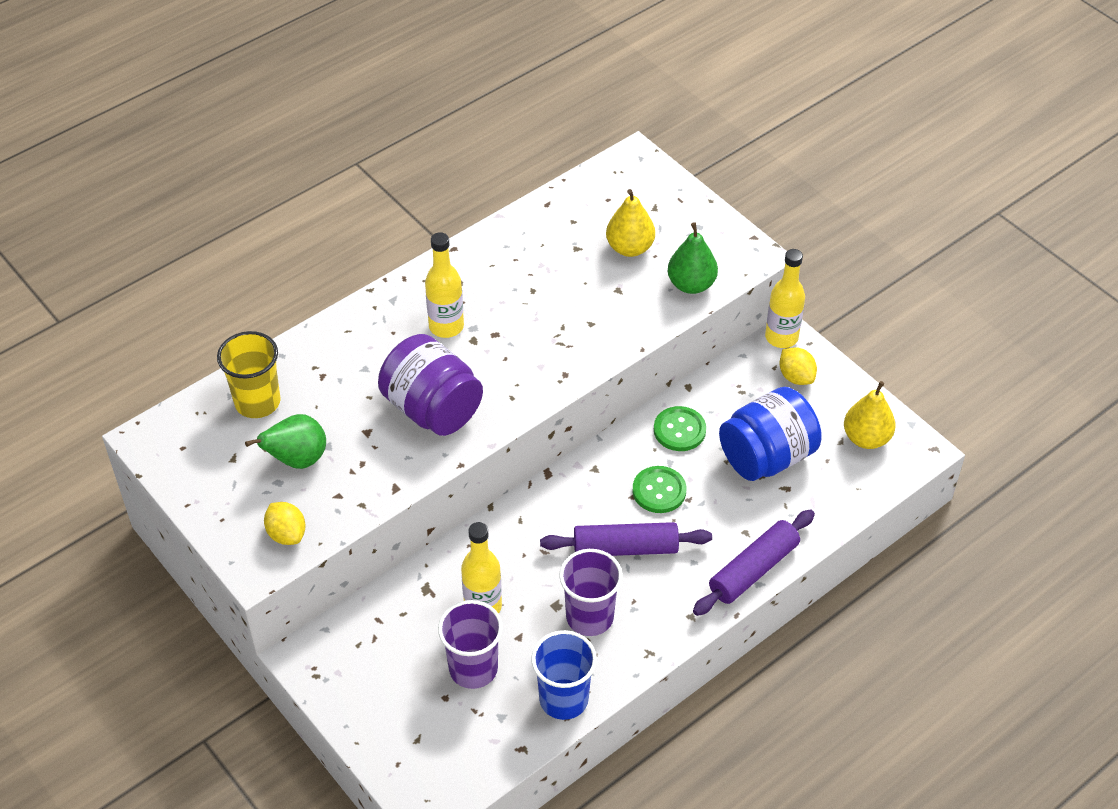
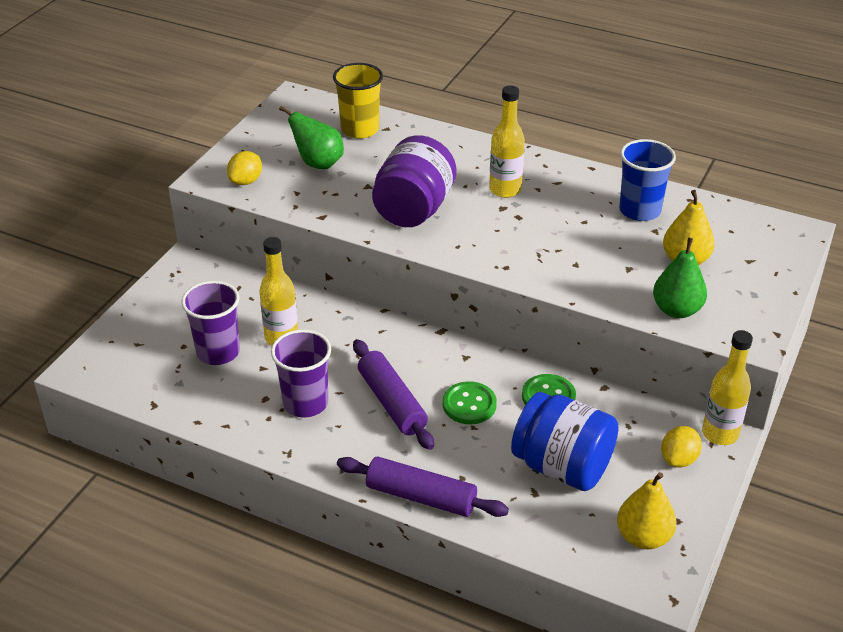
camera: 65 degrees right, 10 degrees down
blue cup [531,630,597,720] -> blue cup moved to [619,139,676,221]

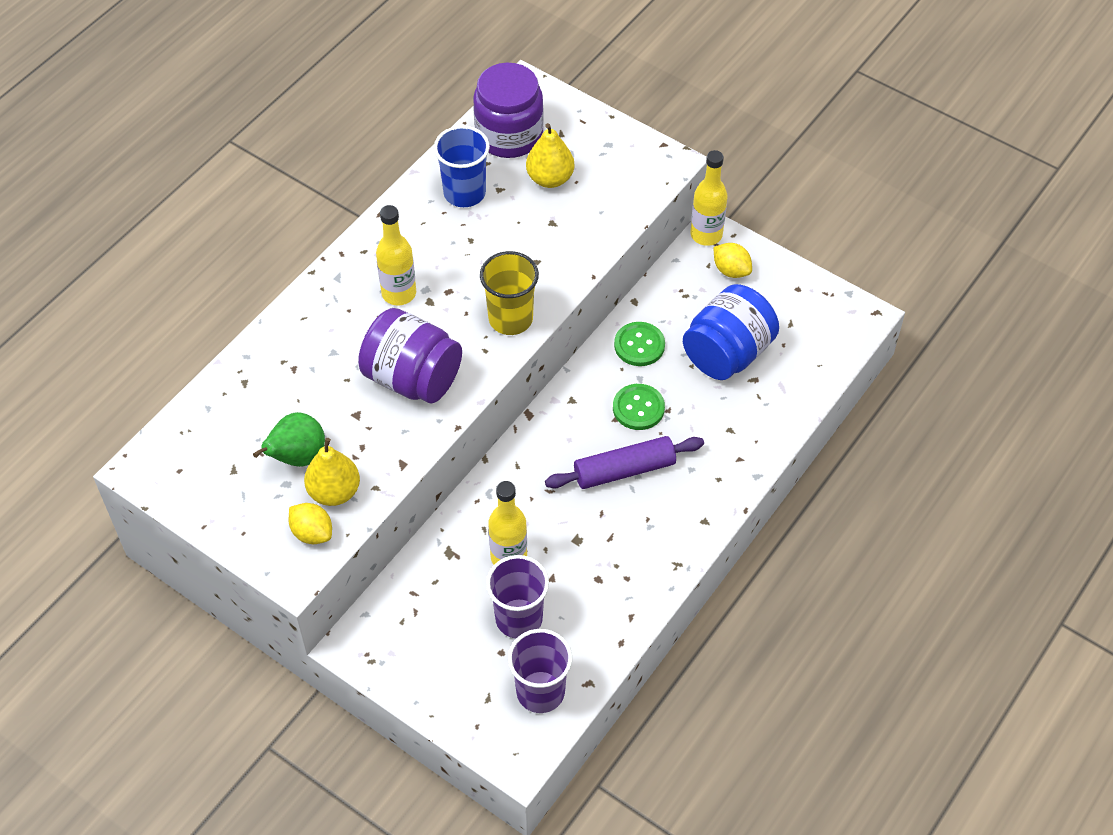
camera: 80 degrees left, 15 degrees up
purple cup [271,329,331,418] -> purple cup moved to [508,629,572,713]
yellow cup [333,63,383,139] -> yellow cup moved to [480,251,539,335]
purple rolling pin [337,456,509,517] -> none
yellow pear [617,472,677,549] -> yellow pear moved to [304,438,360,506]
green pear [653,238,707,318] -> none
none -> purple jar [473,63,544,158]

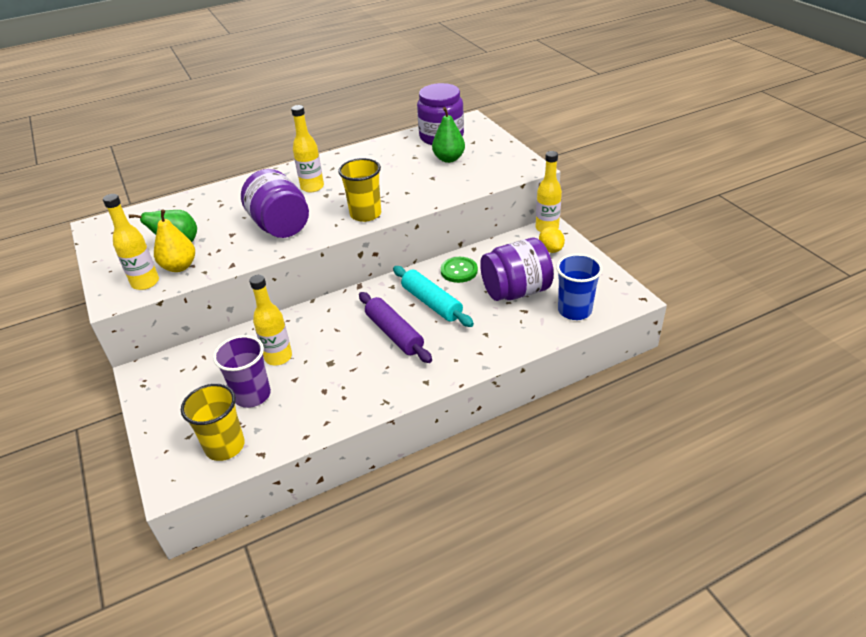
camera: 30 degrees right, 15 degrees down
yellow lemon [289,503,332,544] -> yellow bottle [103,194,159,290]
blue cup [434,126,490,207] -> blue cup moved to [556,254,603,320]
purple cup [508,629,572,713] -> yellow cup [181,384,245,461]
yellow pear [526,123,574,188] -> green pear [432,107,465,163]
purple rolling pin [545,436,704,489] -> purple rolling pin turned 45 degrees clockwise [359,292,432,363]
green button [613,384,665,430] -> turquoise rolling pin [393,266,474,327]
blue jar [683,284,779,380] -> purple jar [480,238,554,301]

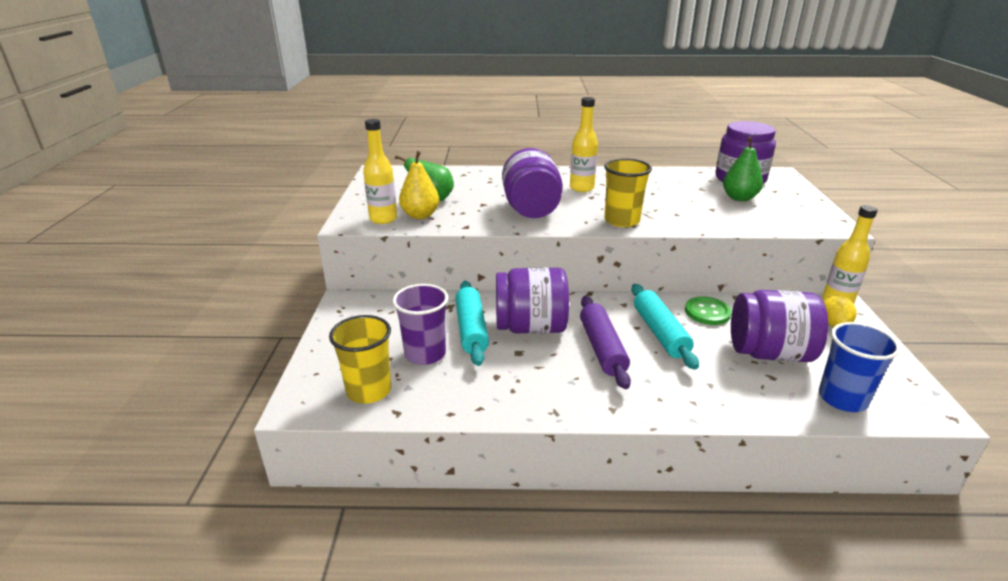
camera: 25 degrees right, 10 degrees down
yellow bottle [249,275,292,365] -> turquoise rolling pin [455,281,489,366]
none -> purple jar [496,267,569,334]

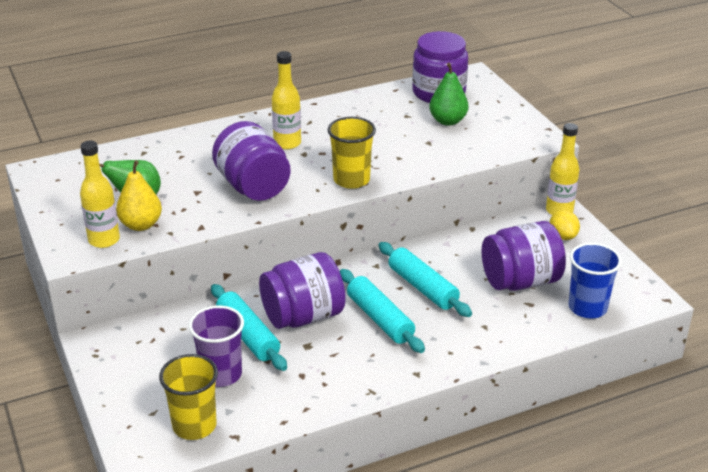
camera: 25 degrees left, 5 degrees up
purple rolling pin [580,296,631,389] -> turquoise rolling pin [340,269,425,353]
green button [685,296,732,325] -> none

